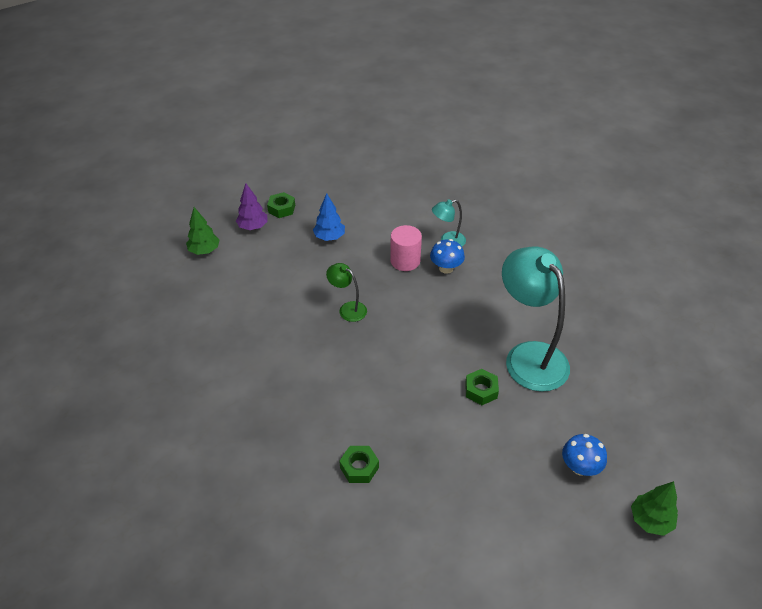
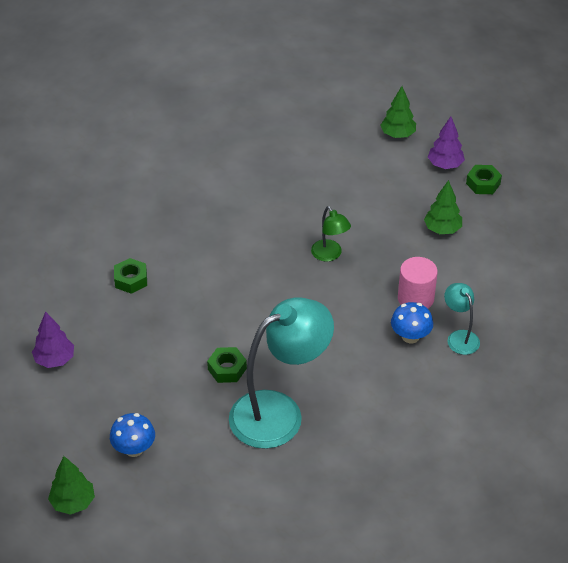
camera: 85 degrees right, 0 degrees up
blue tree [313,193,345,241] -> green tree [424,180,462,234]
green lamp [326,263,367,322] -> green lamp turned 120 degrees clockwise [311,206,351,262]
none -> purple tree [32,311,74,368]

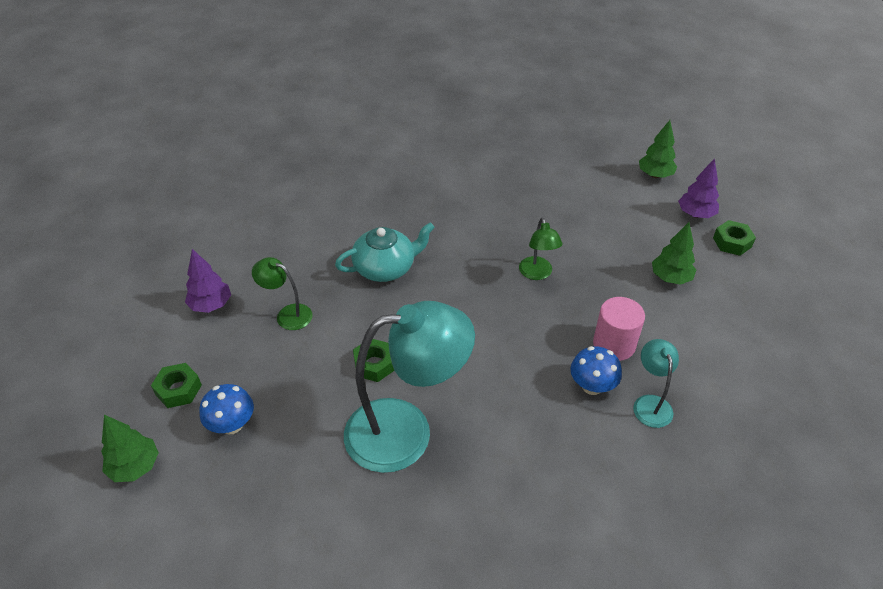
camera: 20 degrees right, 0 degrees up
green nut [114,258,147,294] -> green nut moved to [151,363,202,408]
none -> green lamp [252,257,313,330]
none -> turquoise teapot [335,222,435,282]

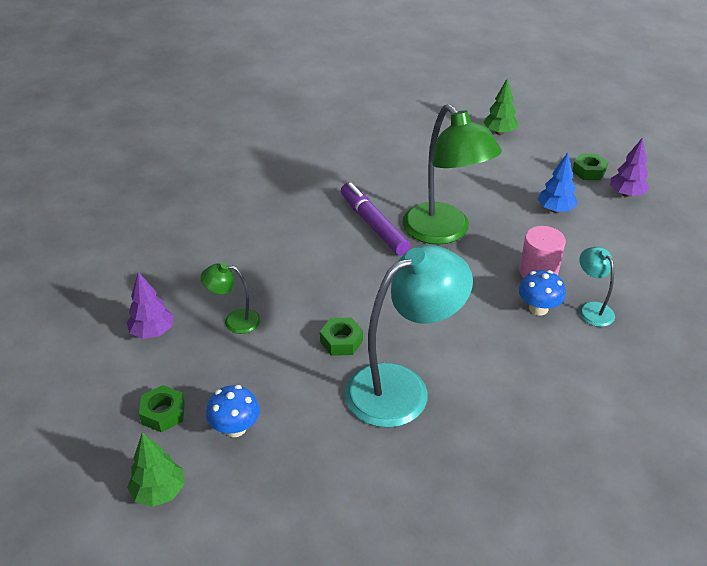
camera: 20 degrees left, 5 degrees down
turquoise teapot [335,222,435,282] -> none
green lamp [519,218,563,280] -> green lamp [402,104,502,245], size x2.13
green tree [652,222,696,285] -> blue tree [538,153,577,213]
purple tree [678,158,719,218] -> purple tree moved to [610,137,649,197]
none -> purple marker [341,182,411,256]

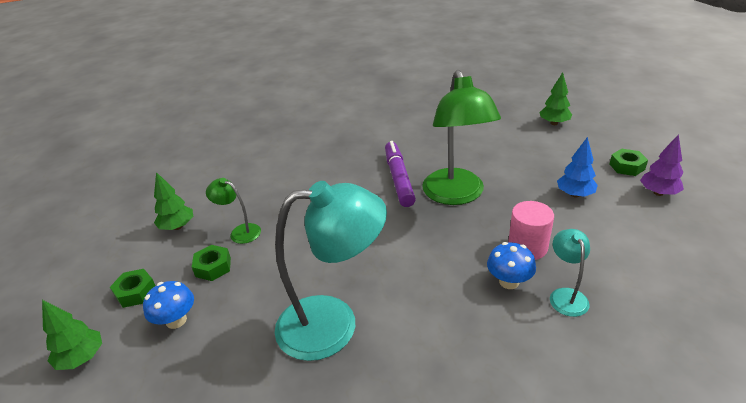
camera: 25 degrees right, 5 degrees down
purple tree [126,272,174,339] -> green tree [154,172,193,230]
green nut [320,317,363,356] -> green nut moved to [192,245,231,281]

